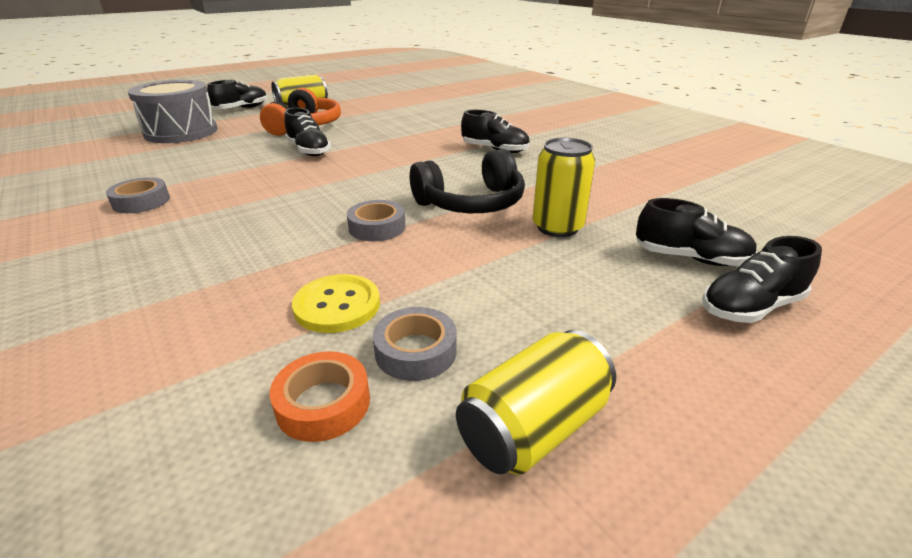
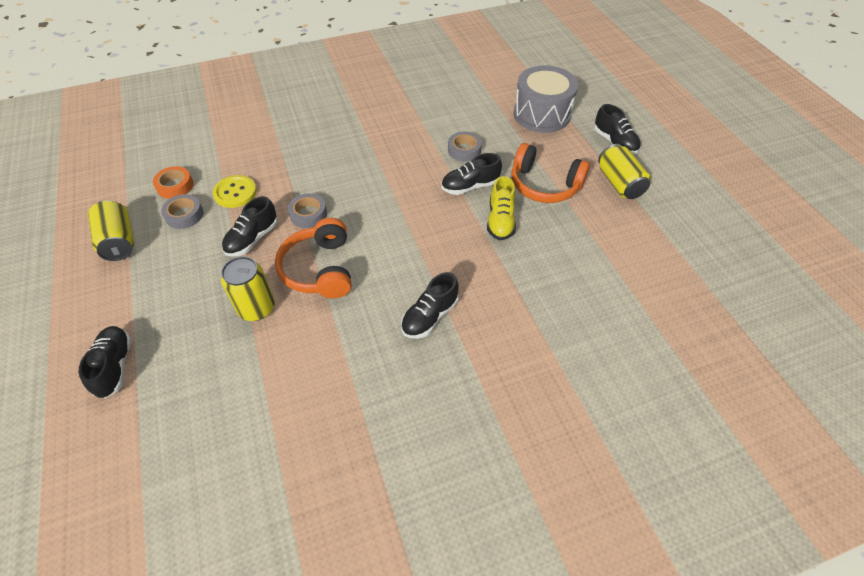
camera: 105 degrees right, 20 degrees up
grey tape [106,177,170,213] -> grey tape moved to [448,131,482,161]
black headphones [410,149,525,213] -> orange headphones [275,218,352,298]
black shoe [636,198,757,266] -> black shoe moved to [222,196,278,256]
none -> yellow shoe [487,176,516,240]

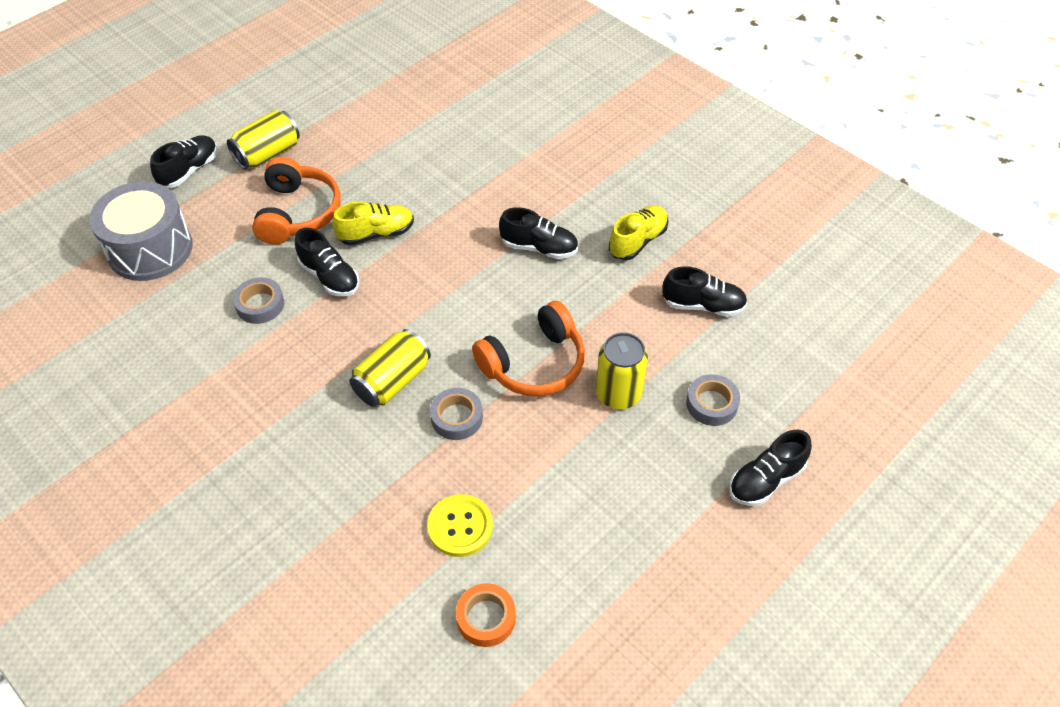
camera: 115 degrees left, 0 degrees up
yellow can [88,200,134,261] -> yellow can moved to [349,329,431,407]
grey tape [161,194,204,229] -> grey tape moved to [686,374,740,426]
black shoe [222,196,278,256] -> black shoe moved to [662,266,747,317]
none -> yellow shoe [609,205,668,260]

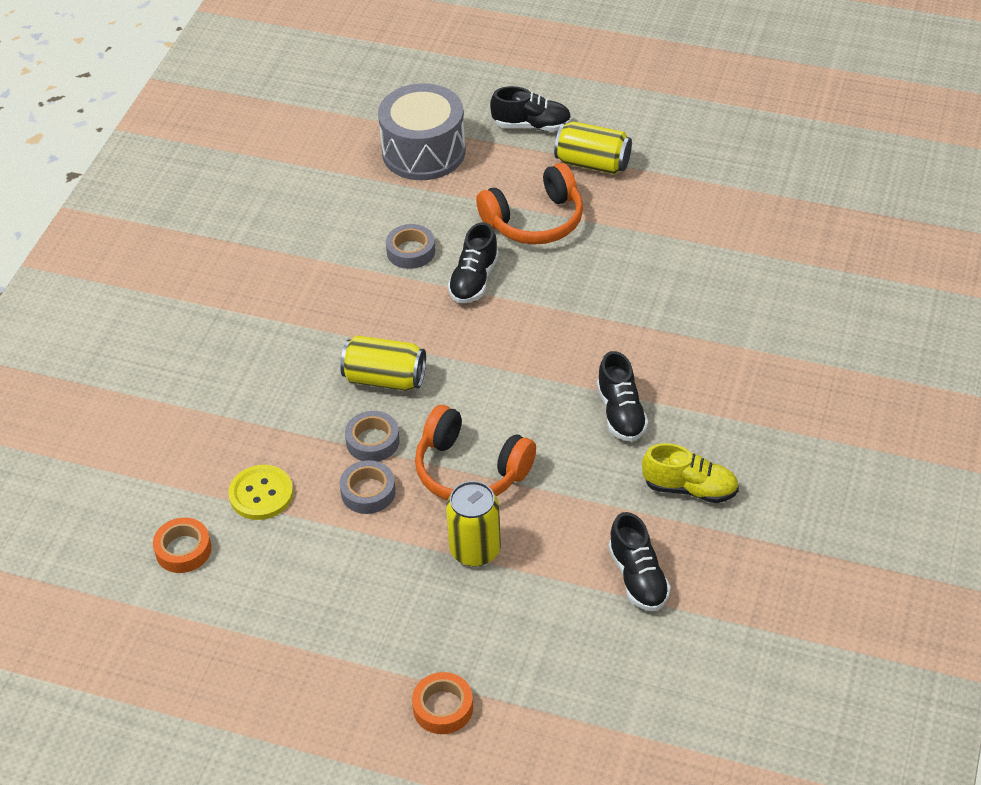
camera: 65 degrees right, 5 degrees down
yellow shoe [332,202,414,246] -> none
grey tape [686,374,740,426] -> grey tape moved to [340,460,396,514]
black shoe [729,430,812,506] -> orange tape [412,672,473,734]

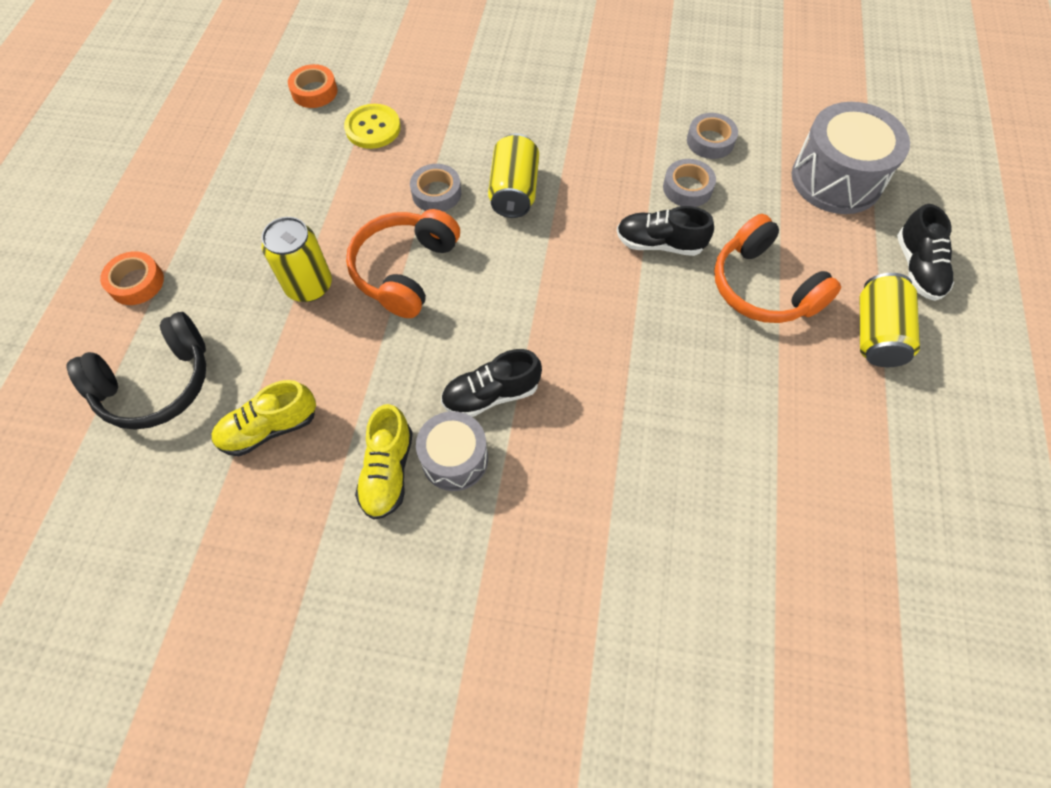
camera: 80 degrees right, 15 degrees up
grey tape [340,460,396,514] -> grey tape moved to [687,113,738,159]
black shoe [608,512,671,611] -> yellow shoe [212,380,316,456]
none -> black headphones [67,312,206,430]
none -> grey drum [416,411,488,491]

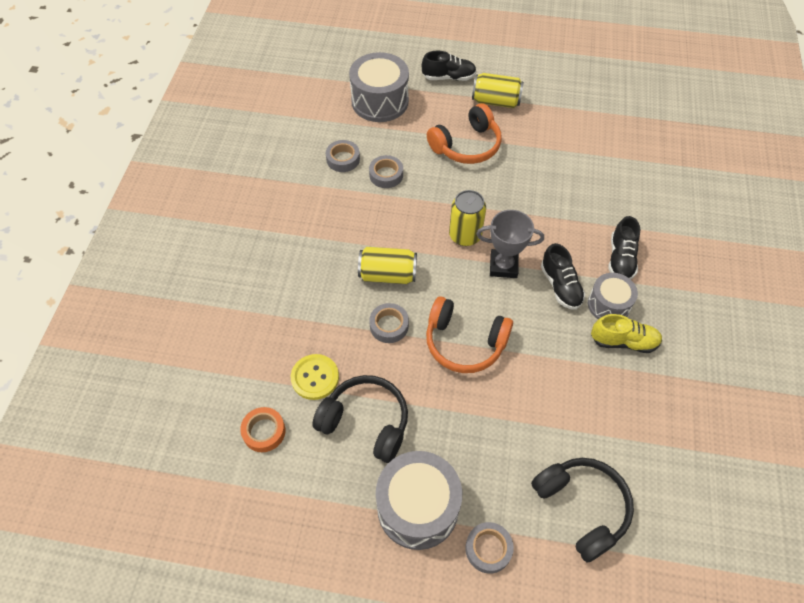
camera: 90 degrees left, 5 degrees down
orange tape [100,251,164,305] -> grey tape [465,522,514,574]
yellow shoe [212,380,316,456] -> none
yellow can [262,217,332,302] -> yellow can moved to [449,190,486,246]
black shoe [617,206,714,256] -> black shoe moved to [608,216,640,279]
none -> black headphones [312,375,408,463]
none -> grey drum [376,451,462,550]
none -> grey trophy [476,210,544,278]

